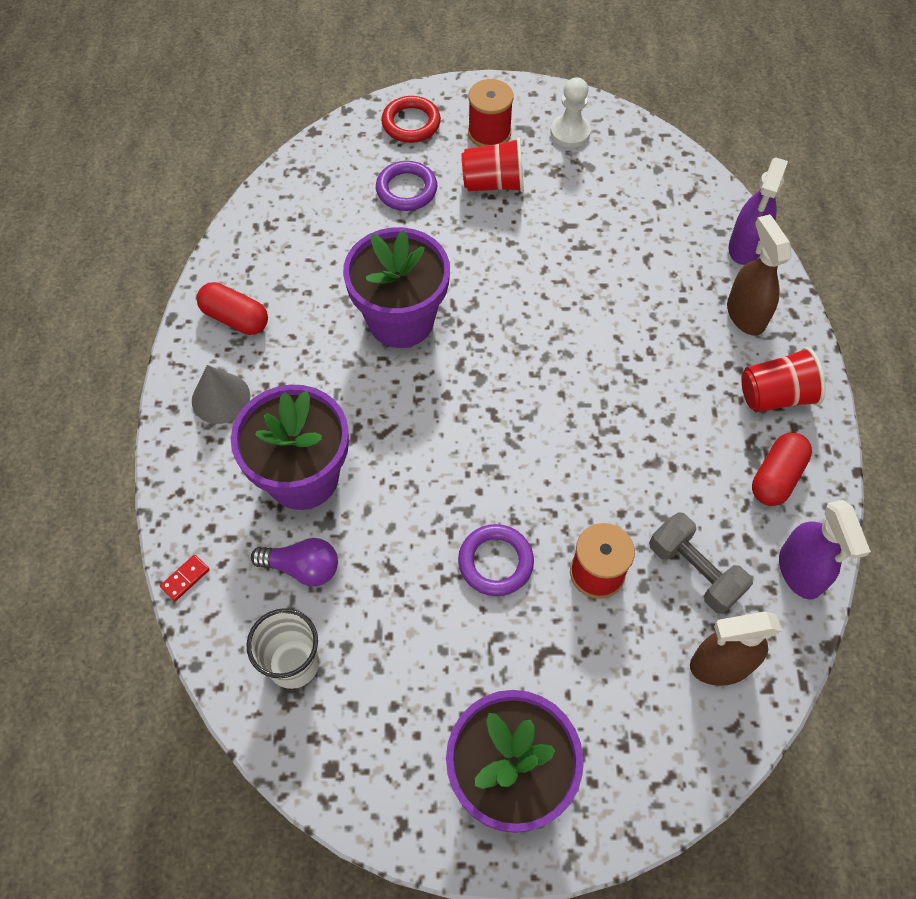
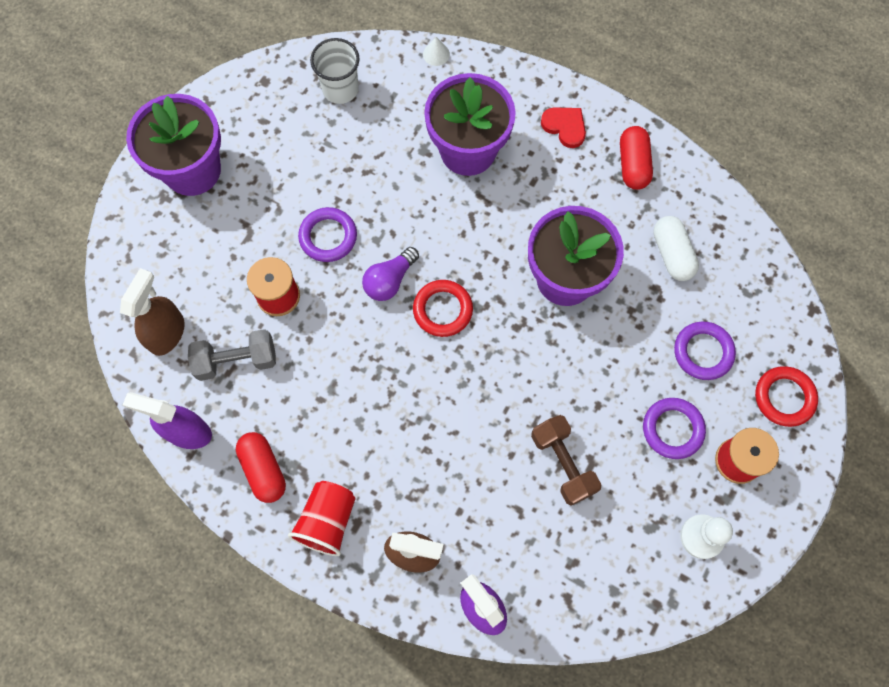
camera: 120 degrees right, 10 degrees up
red domino [160,555,210,601] -> white cone [423,37,450,66]
grey cone [192,365,250,424] -> red heart [541,108,586,148]
red capsule [197,282,268,335] -> red capsule turned 60 degrees counterclockwise [620,126,653,190]
purple light bulb [251,538,338,586] -> purple light bulb moved to [362,247,419,301]
red cup [462,137,524,192] -> purple ring [643,398,706,459]
none -> red ring [413,280,473,337]
none -> brown dumbbell [531,415,602,506]
none -> white capsule [653,216,699,281]

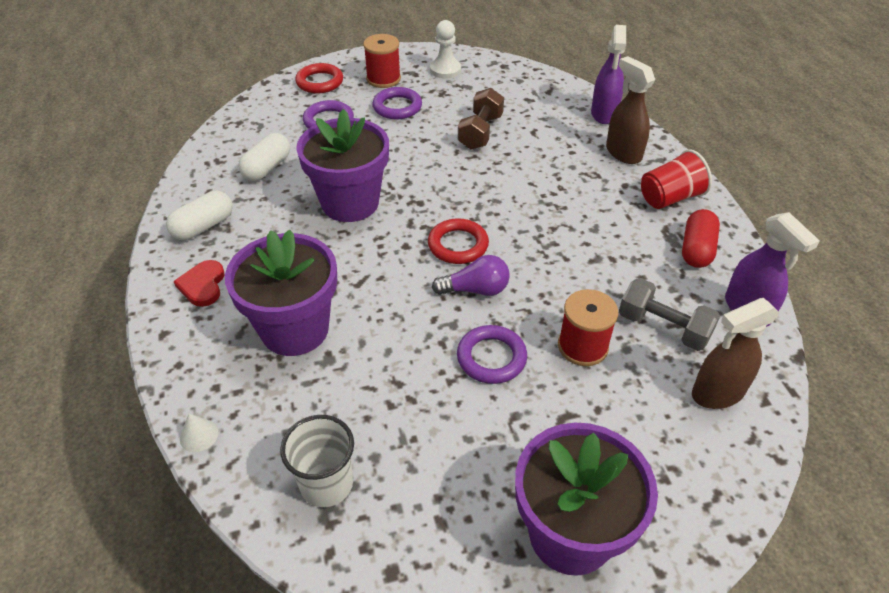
camera: 135 degrees left, 25 degrees down
red capsule [620,126,653,190] -> white capsule [166,191,233,240]

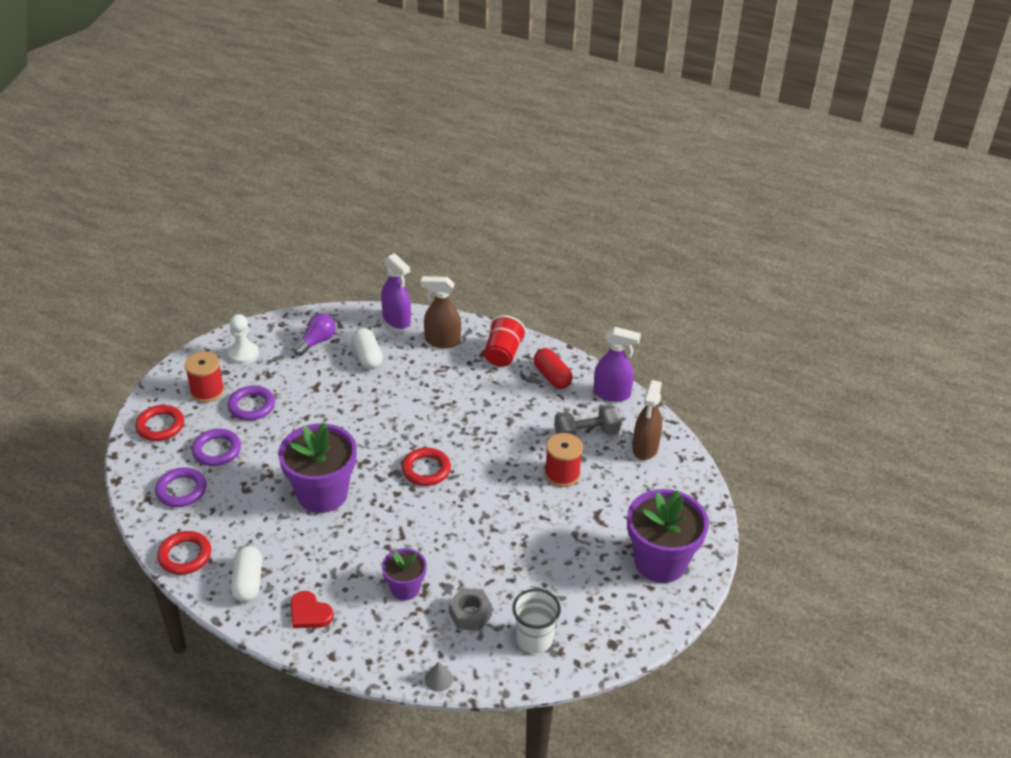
camera: 50 degrees left, 5 degrees down
white cone [180,414,218,452] -> grey cone [425,662,453,691]
purple flower pot [225,229,337,356] -> purple flower pot [382,548,427,600], size x0.54
white capsule [238,133,290,181] -> white capsule moved to [352,328,383,369]
purple light bulb [432,255,510,296] -> purple light bulb moved to [293,314,336,356]
purple ring [457,325,527,384] -> purple ring moved to [155,467,206,507]
brown dumbbell [458,88,504,150] -> none
none -> red ring [157,531,211,575]
none -> grey nut [449,588,492,631]

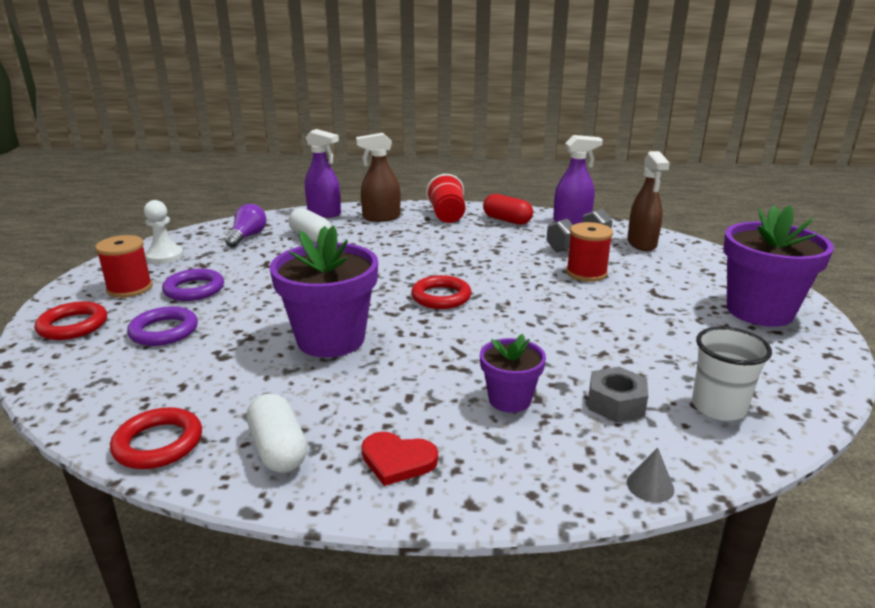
camera: 20 degrees left, 15 degrees down
purple ring [155,467,206,507] -> none

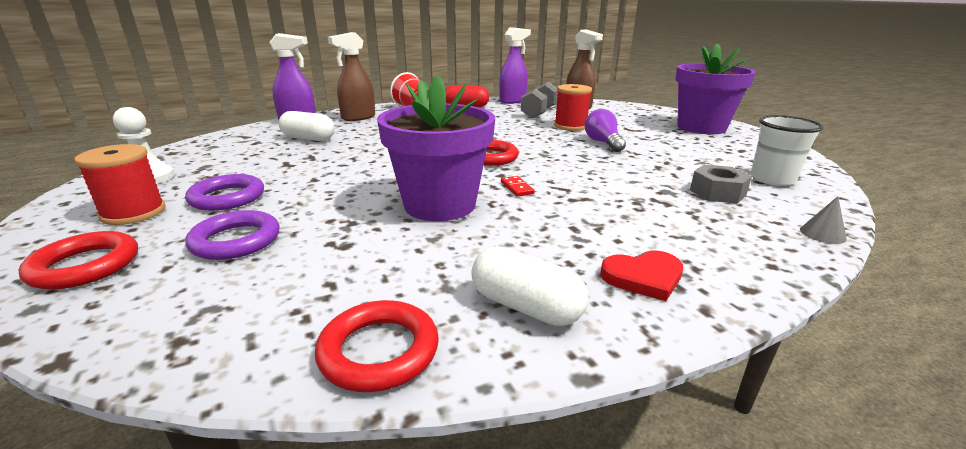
camera: 30 degrees left, 0 degrees up
purple light bulb [225,204,267,247] -> purple light bulb moved to [585,109,626,152]
purple flower pot [480,334,546,413] -> none
none -> red domino [501,176,535,197]

